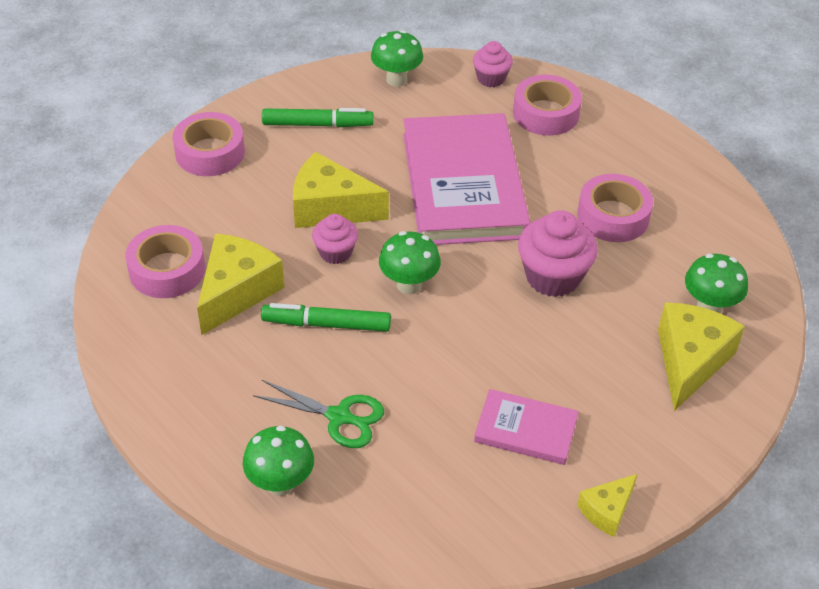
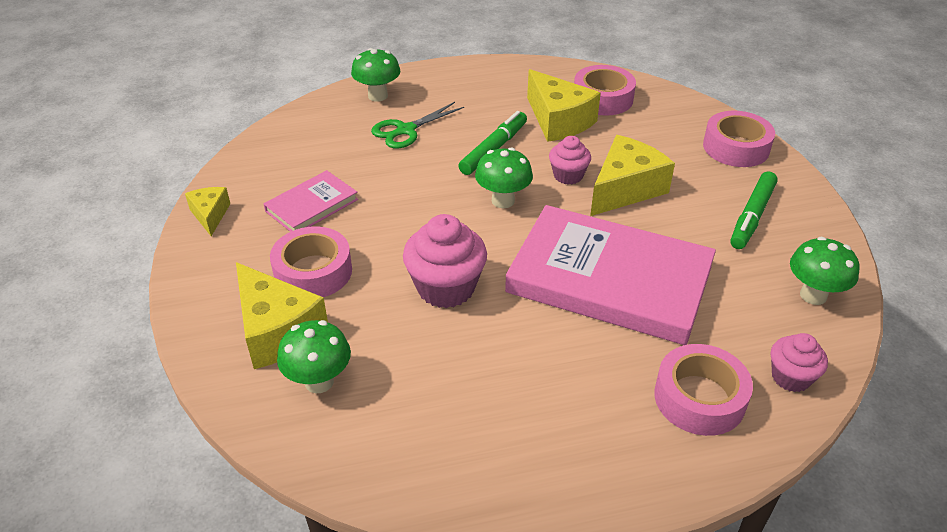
camera: 120 degrees right, 5 degrees down
pink tape [577,174,653,242] -> pink tape moved to [270,226,352,297]

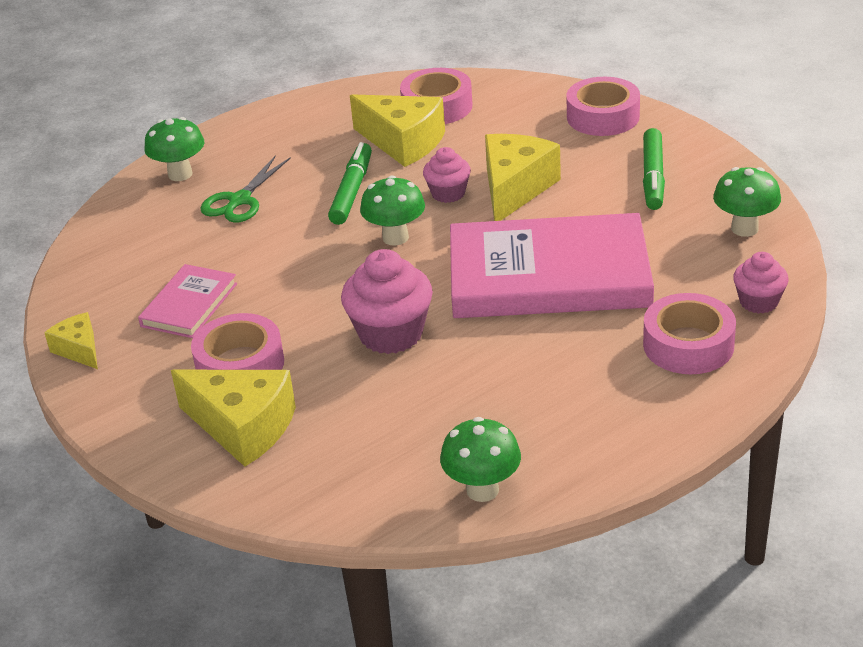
camera: 20 degrees left, 5 degrees down
green mushroom [277,320,351,393] -> green mushroom moved to [440,417,521,502]

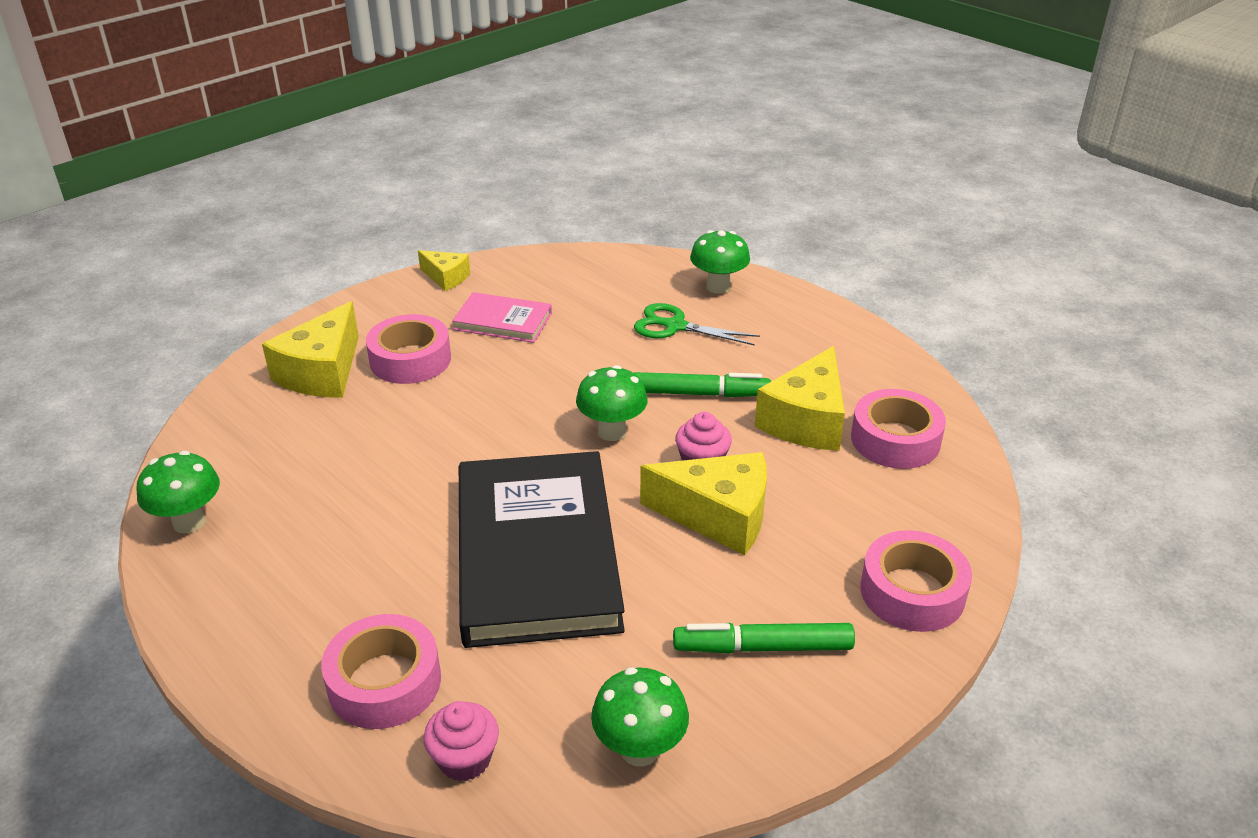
camera: 80 degrees right, 0 degrees up
yellow cheese [44,312,98,369] -> yellow cheese turned 75 degrees clockwise [418,250,470,291]
pink cupcake [341,249,433,354] -> none
pink book [450,213,654,318] -> black book [459,451,625,648]

